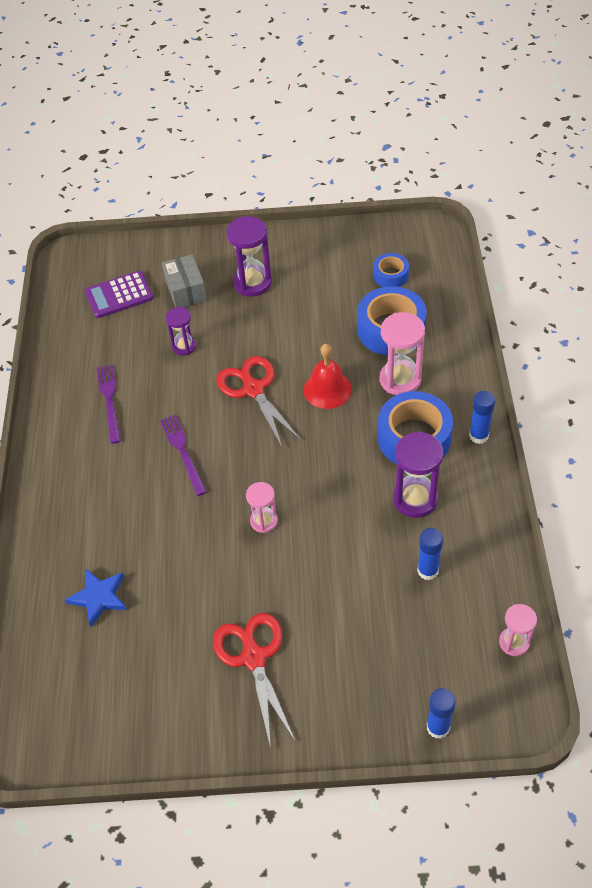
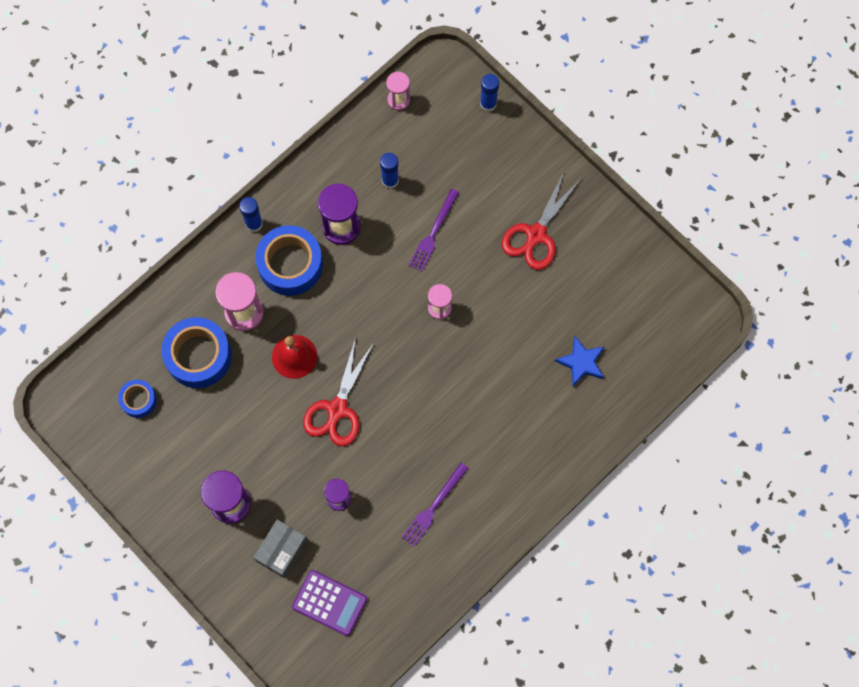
camera: 135 degrees left, 20 degrees up
purple fork [160,414,207,496] -> purple fork moved to [409,189,459,272]

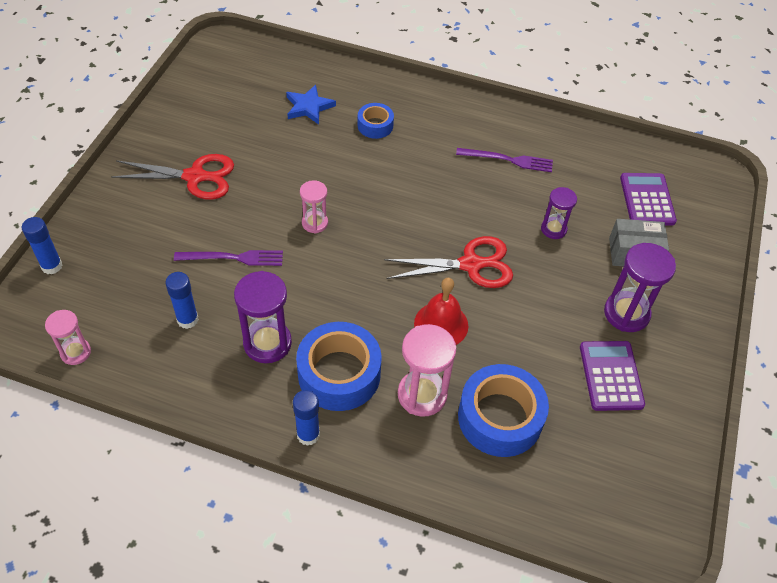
camera: 120 degrees left, 20 degrees down
blue tape [118,380,157,418] -> blue tape moved to [357,103,394,139]
none -> purple calculator [580,341,645,411]

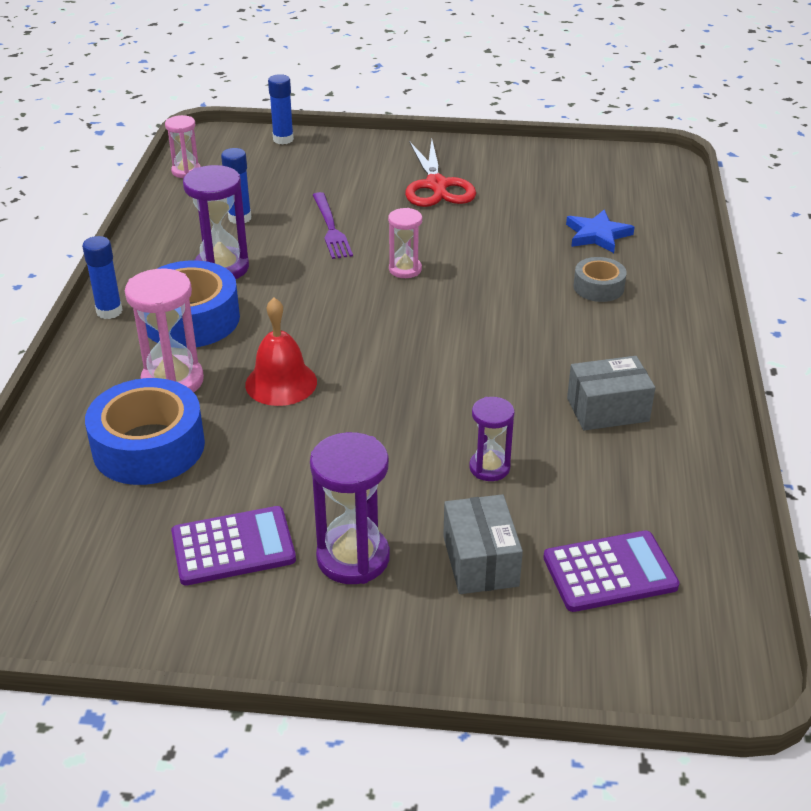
camera: 80 degrees right, 15 degrees down
blue tape [357,103,394,139] -> grey tape [573,257,627,302]
red scissors [384,236,513,288] -> none
purple fork [456,148,553,172] -> grey box [567,356,655,431]

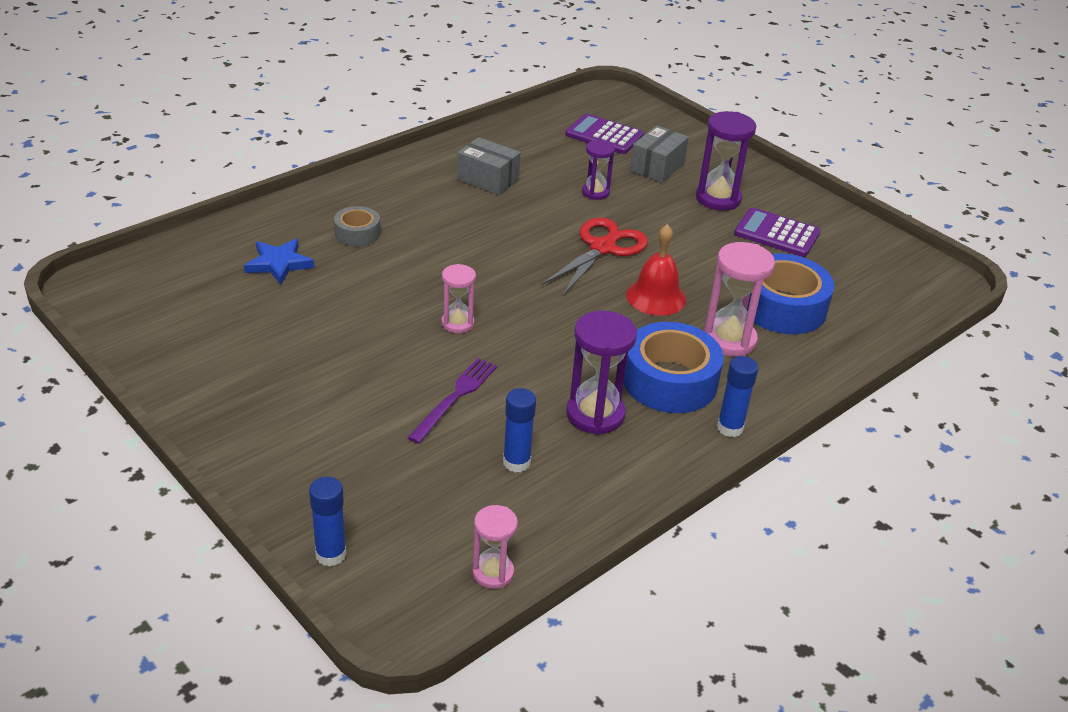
camera: 140 degrees left, 0 degrees up
red scissors [405,139,476,207] -> red scissors moved to [541,218,648,297]

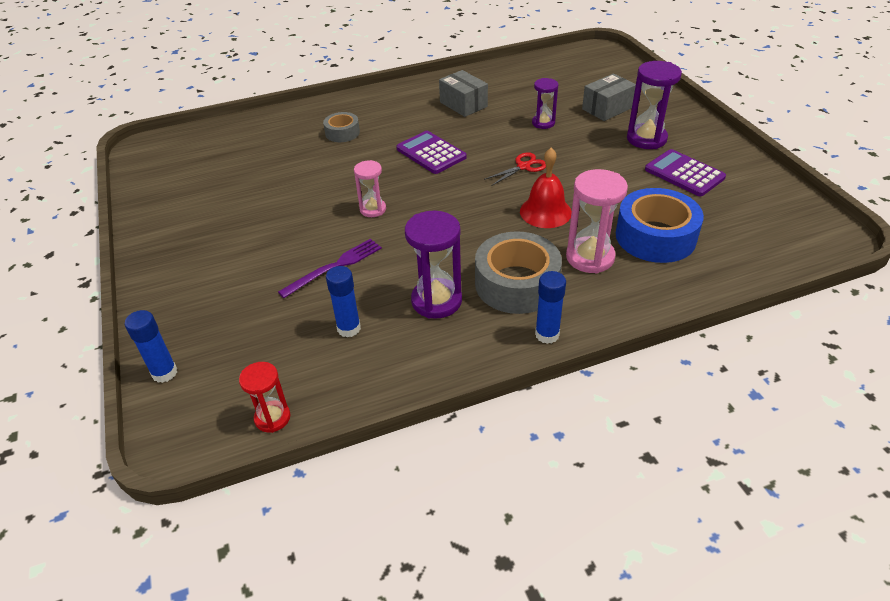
camera: 25 degrees right, 5 degrees up
blue star [244,239,314,284] -> none
pink hourglass [472,505,518,589] -> red hourglass [239,362,291,433]
red scissors [541,218,648,297] -> red scissors [484,152,546,185], size x0.58
purple calculator [565,114,644,154] -> purple calculator moved to [396,131,467,174]
blue tape [624,322,724,413] -> grey tape [475,231,562,314]

